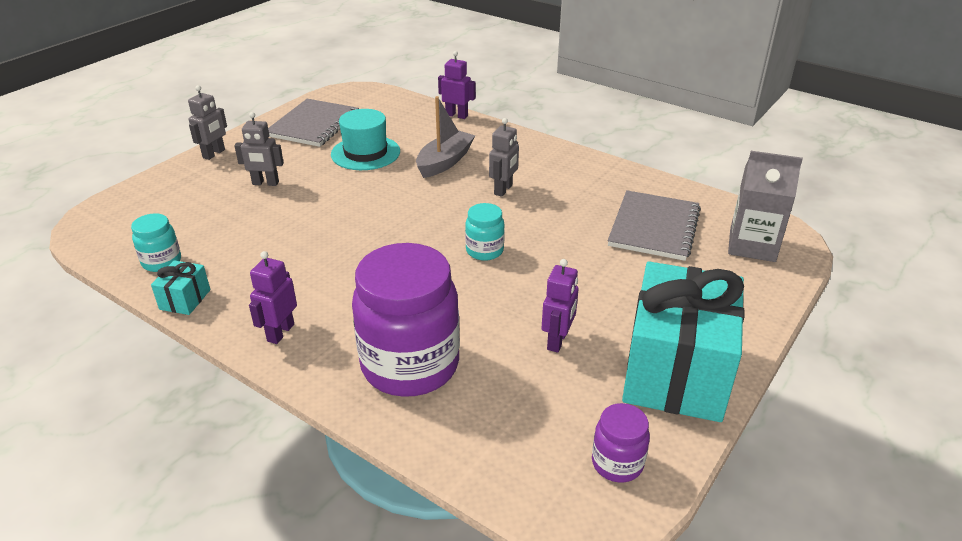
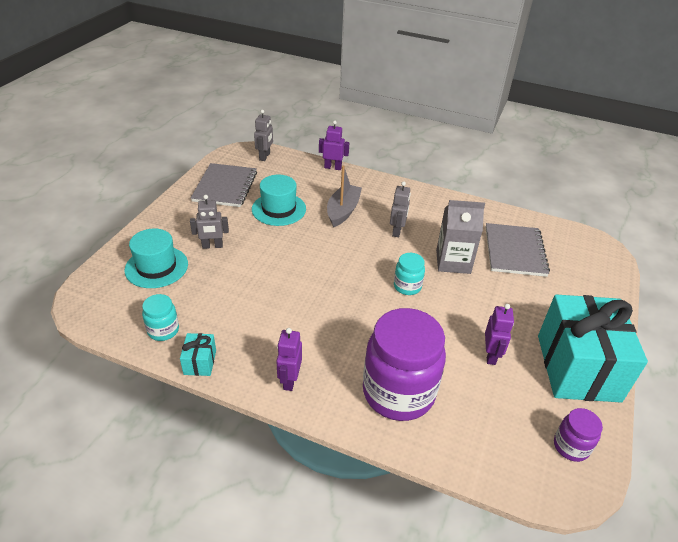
camera: 15 degrees left, 5 degrees up
grey robot [188,85,227,160] -> grey robot moved to [254,110,273,161]
grey carton [728,151,803,262] -> grey carton moved to [436,200,485,274]
none -> turquoise hat [124,228,188,288]

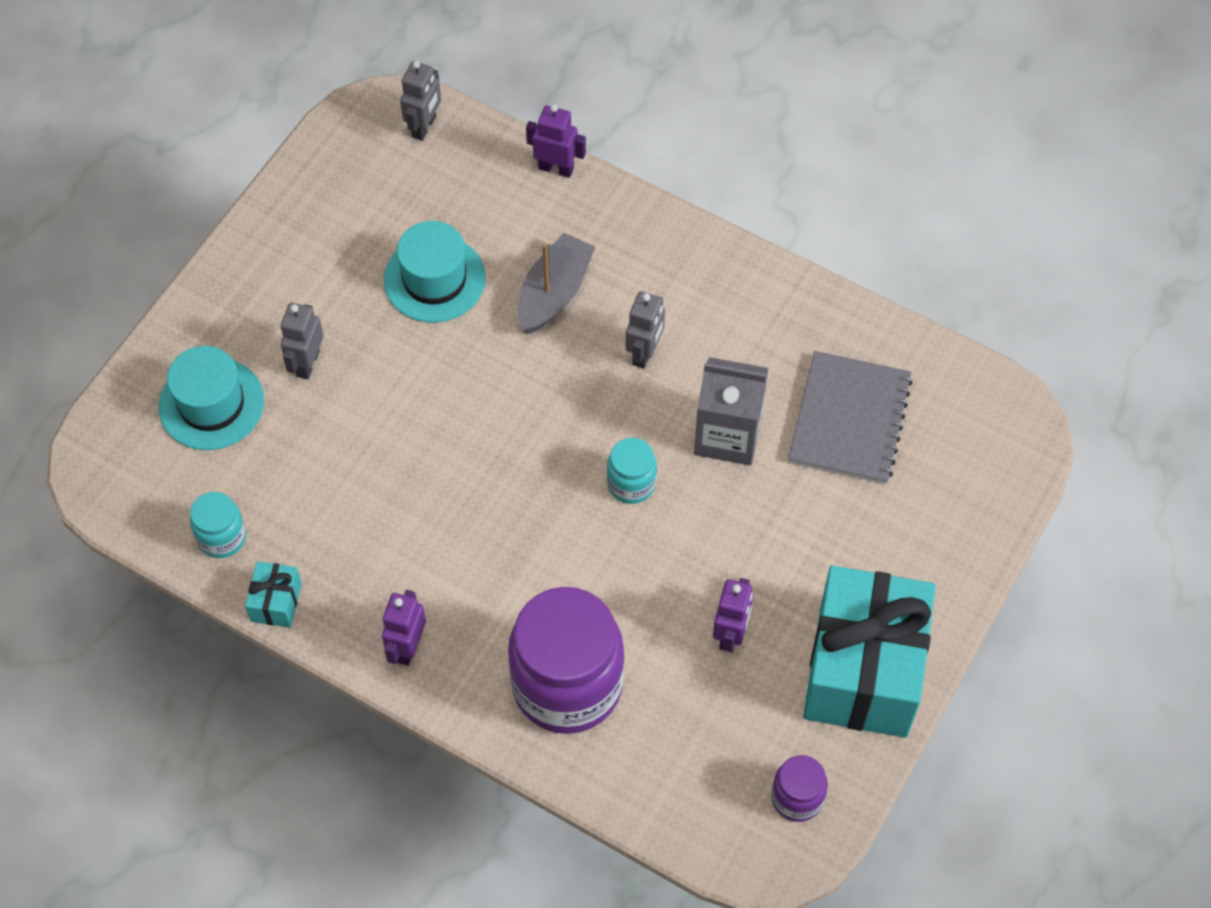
camera: 10 degrees right, 20 degrees up
grey robot [190,195,229,249] -> grey robot turned 105 degrees clockwise [280,303,324,379]
grey notebook [191,163,257,207] -> none

